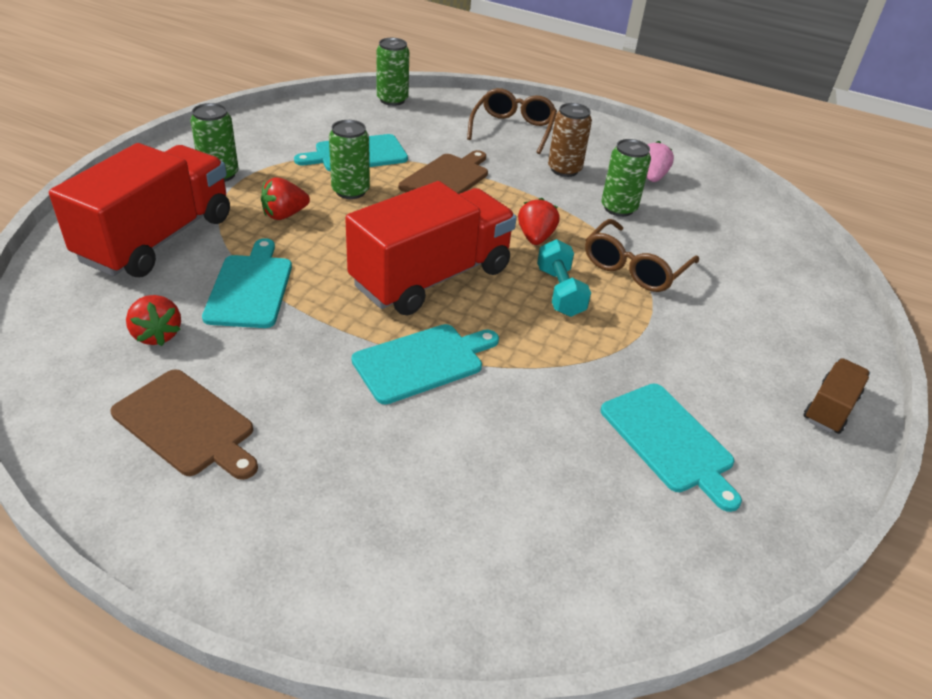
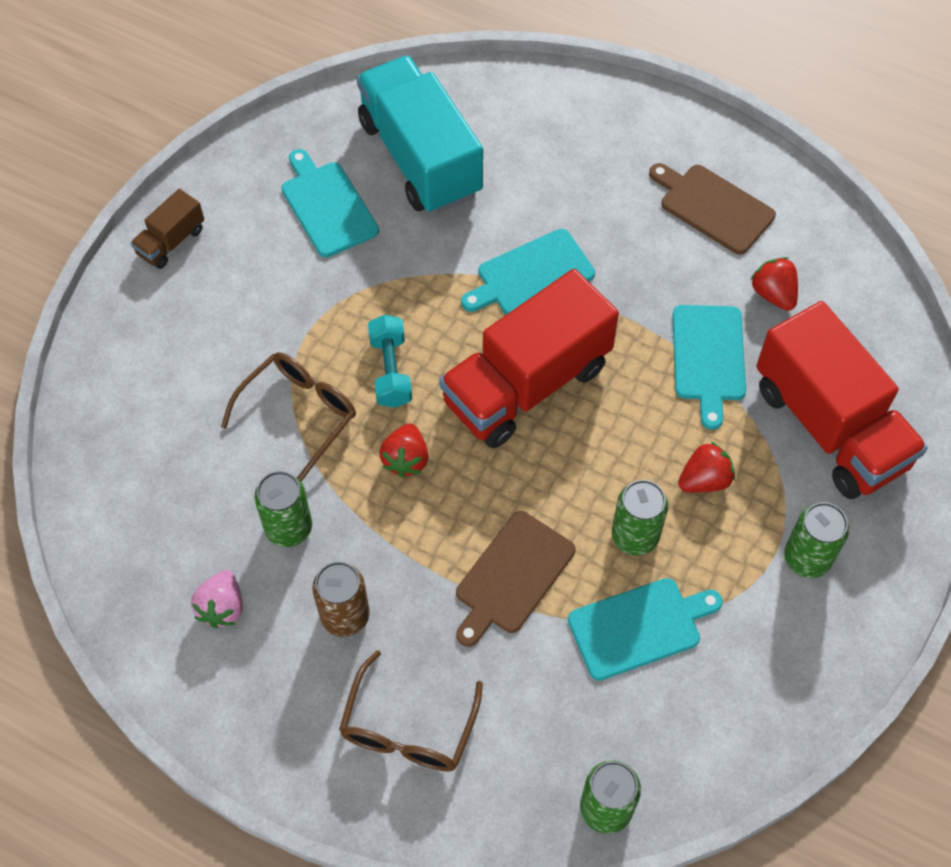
camera: 175 degrees left, 20 degrees up
red truck [49,143,230,277] -> red truck turned 60 degrees counterclockwise [756,301,928,499]
none -> turquoise truck [357,56,483,214]

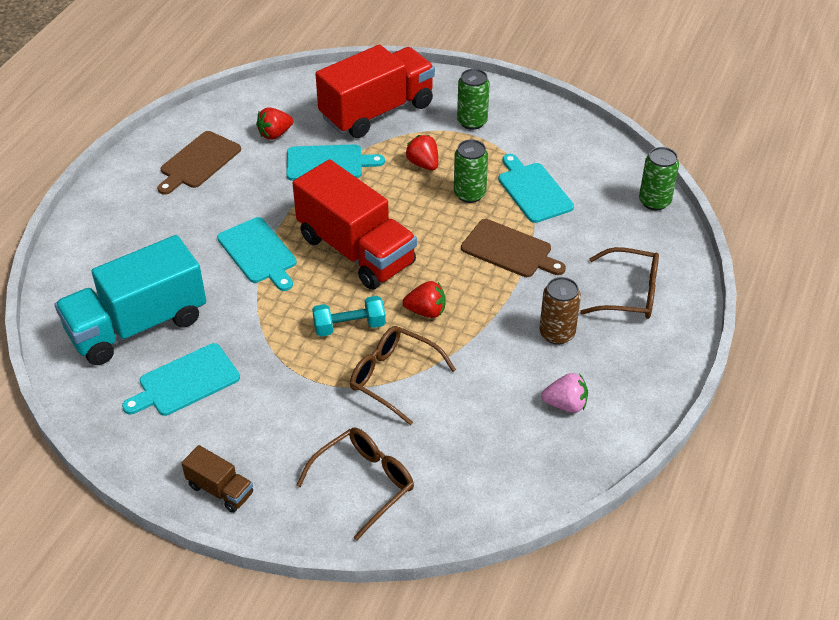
camera: 95 degrees left, 15 degrees down
green can [254,471,312,547] -> none
none -> brown glasses [297,428,414,540]

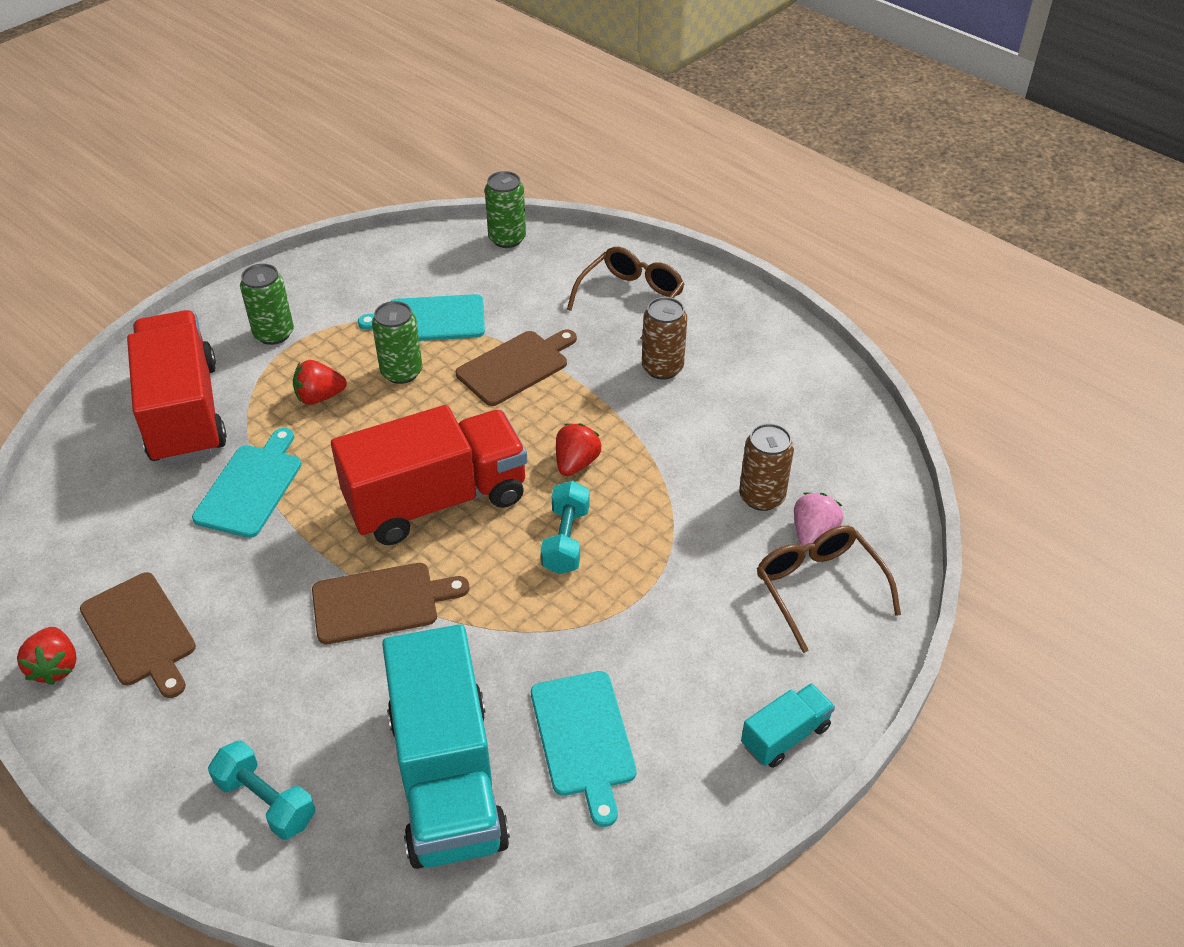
camera: 70 degrees left, 0 degrees up
brown truck [182,445,253,513] -> turquoise truck [741,683,835,768]
turquoise cutting board [217,217,297,291] -> brown cutting board [312,563,469,644]
red strawberry [256,107,293,140] -> red strawberry moved to [17,627,77,685]
brown glasses [350,326,456,425] -> none
pink strawberry [541,373,588,413] -> pink strawberry moved to [794,492,843,547]
none -> turquoise dumbbell [208,740,316,840]
none -> brown can [739,423,794,511]

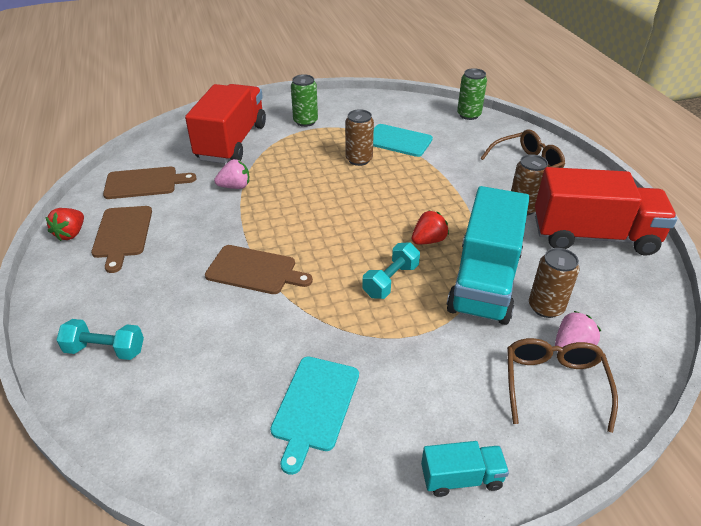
camera: 30 degrees right, 5 degrees down
turquoise cutting board [192,428,301,538] -> pink strawberry [214,159,249,189]
turquoise dumbbell [208,740,316,840] -> turquoise dumbbell turned 60 degrees counterclockwise [57,319,144,360]
red strawberry [293,360,347,405] -> none
red truck [331,405,527,545] -> red truck moved to [535,167,677,256]
green can [372,301,422,384] -> brown can [345,109,374,166]
turquoise truck [382,624,510,869] -> turquoise truck moved to [446,186,529,325]
brown cutting board [455,329,577,406] -> brown cutting board moved to [103,167,197,199]

